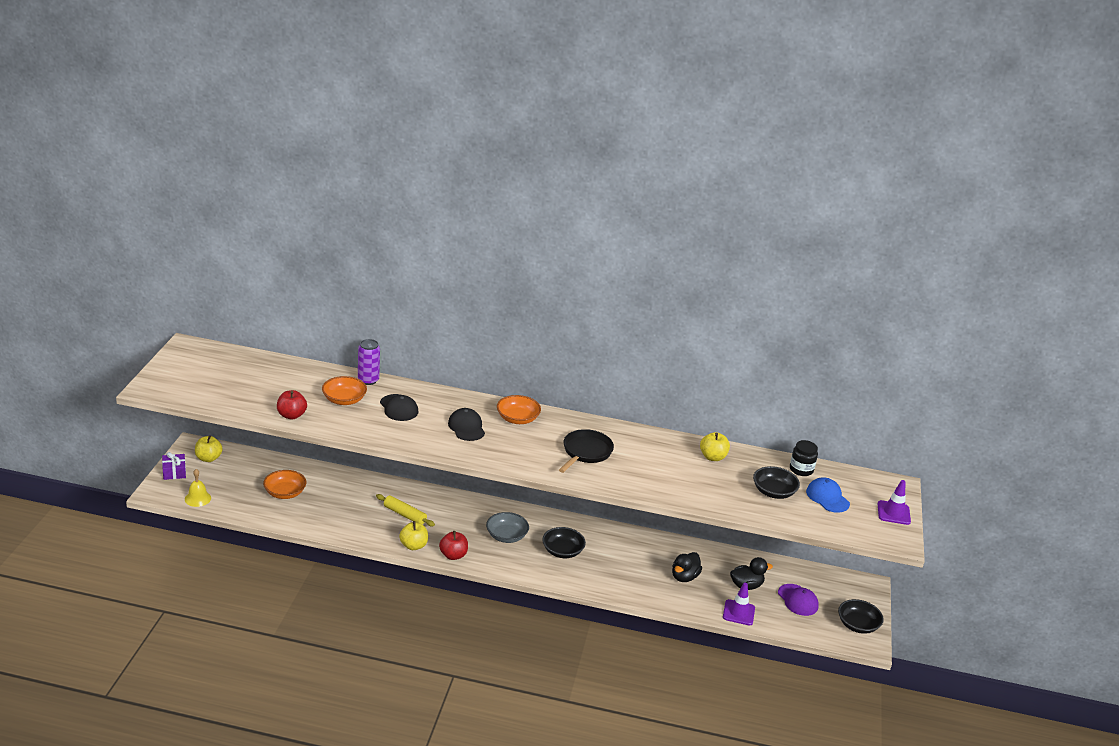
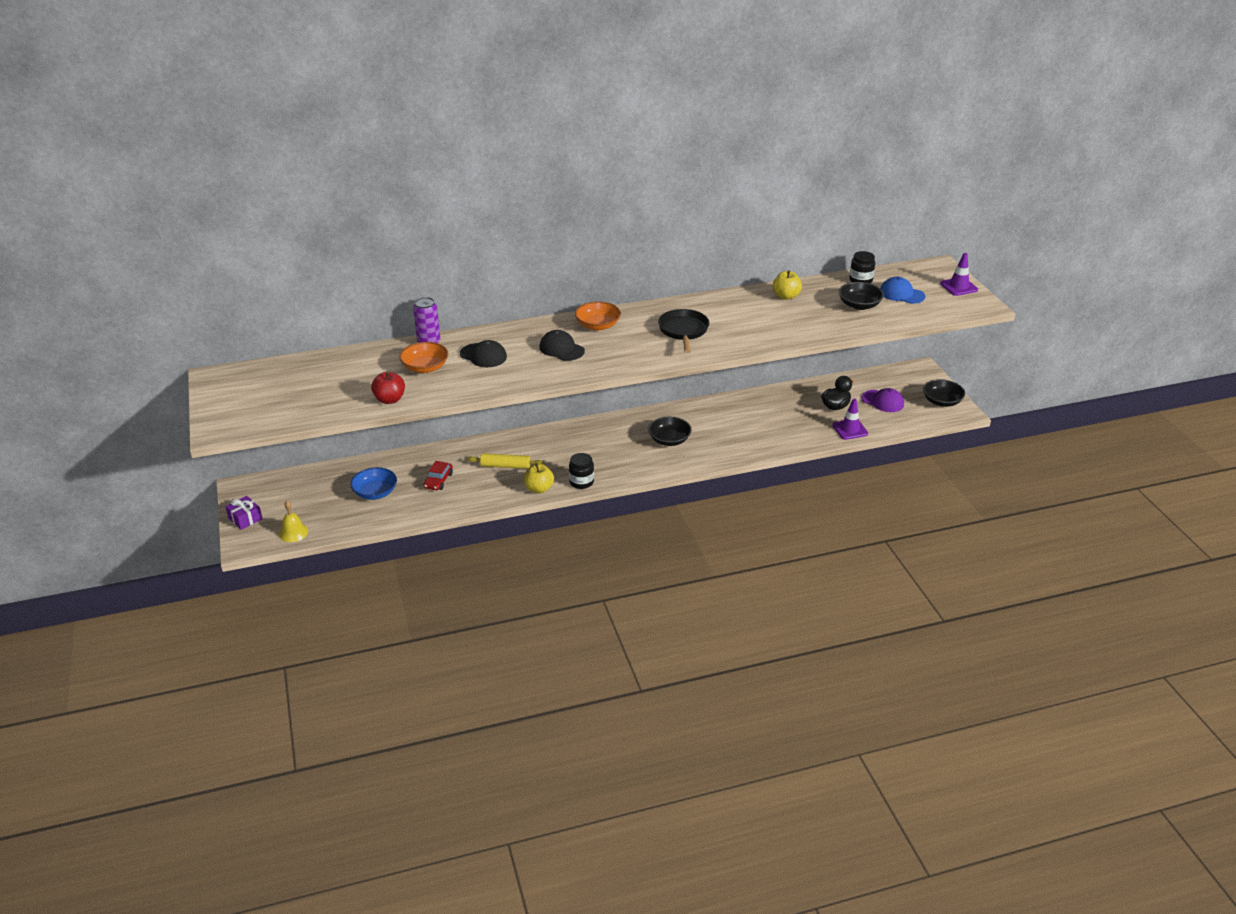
camera: 25 degrees left, 5 degrees up
yellow apple [195,435,223,462] -> none
orange bowl [263,470,306,499] -> blue bowl [350,467,397,500]
red apple [439,531,468,560] -> black jar [569,453,594,489]
grey bowl [486,512,529,543] -> none
black duck [672,552,702,582] -> none
none -> red car [424,461,453,490]

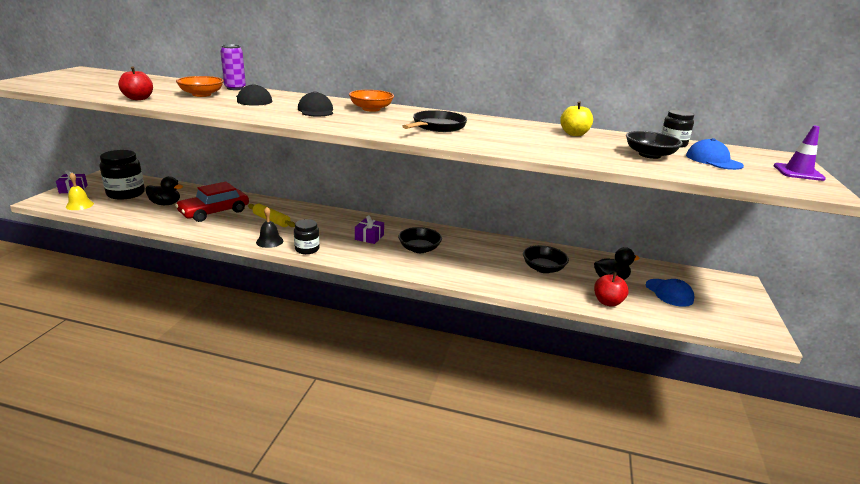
camera: 30 degrees right, 10 degrees down
blue bowl [350,467,397,500] -> black duck [145,176,183,205]
red car [424,461,453,490] -> red car [175,182,249,222], size x1.87
yellow apple [524,463,554,493] -> black bell [256,207,283,248]
purple traffic cone [832,399,868,440] -> red apple [594,272,629,307]
purple cap [862,388,904,412] -> blue cap [646,279,695,307]
black bowl [923,379,965,407] -> black bowl moved to [523,245,569,273]
none -> black jar [99,150,145,200]
none -> purple gift [355,215,384,244]

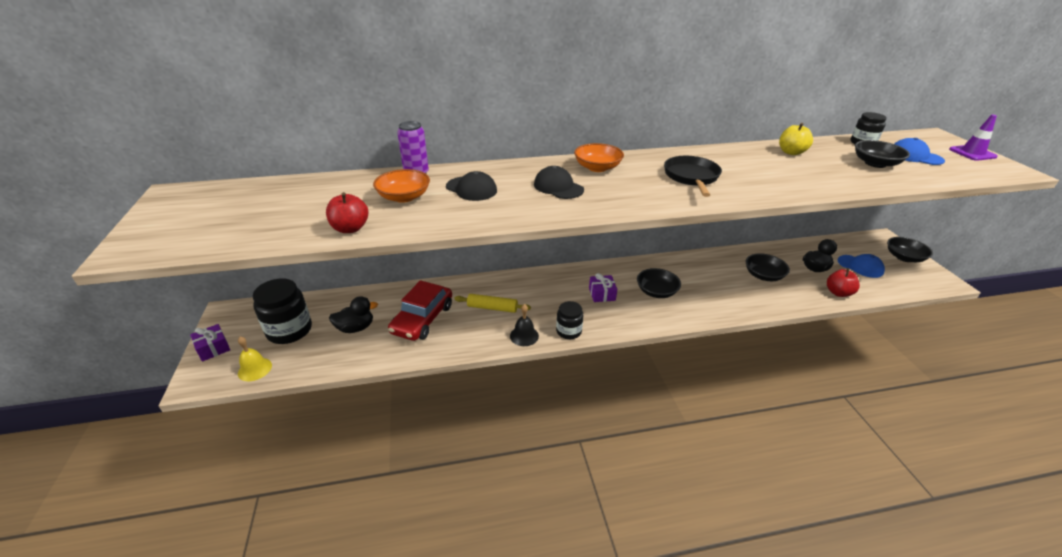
camera: 25 degrees left, 10 degrees up
none -> black bowl [887,237,933,262]

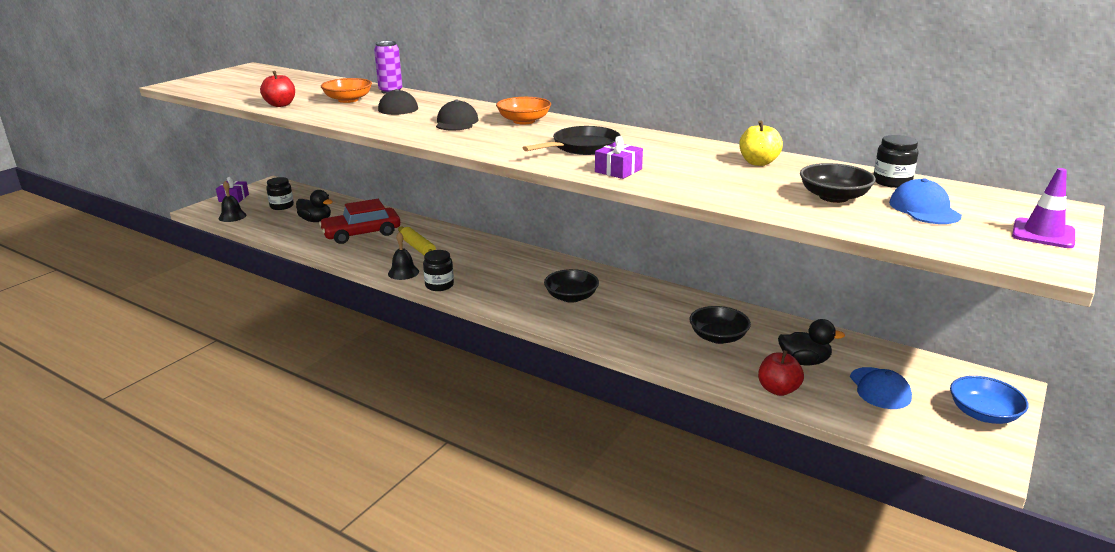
camera: 45 degrees right, 10 degrees down
yellow bell [238,337,272,381] -> black bell [219,181,247,222]
black jar [253,279,312,344] -> black jar [266,177,294,210], size x0.59
purple gift [589,273,617,302] -> purple gift moved to [595,136,643,179]
black bowl [887,237,933,262] -> blue bowl [950,376,1029,424]

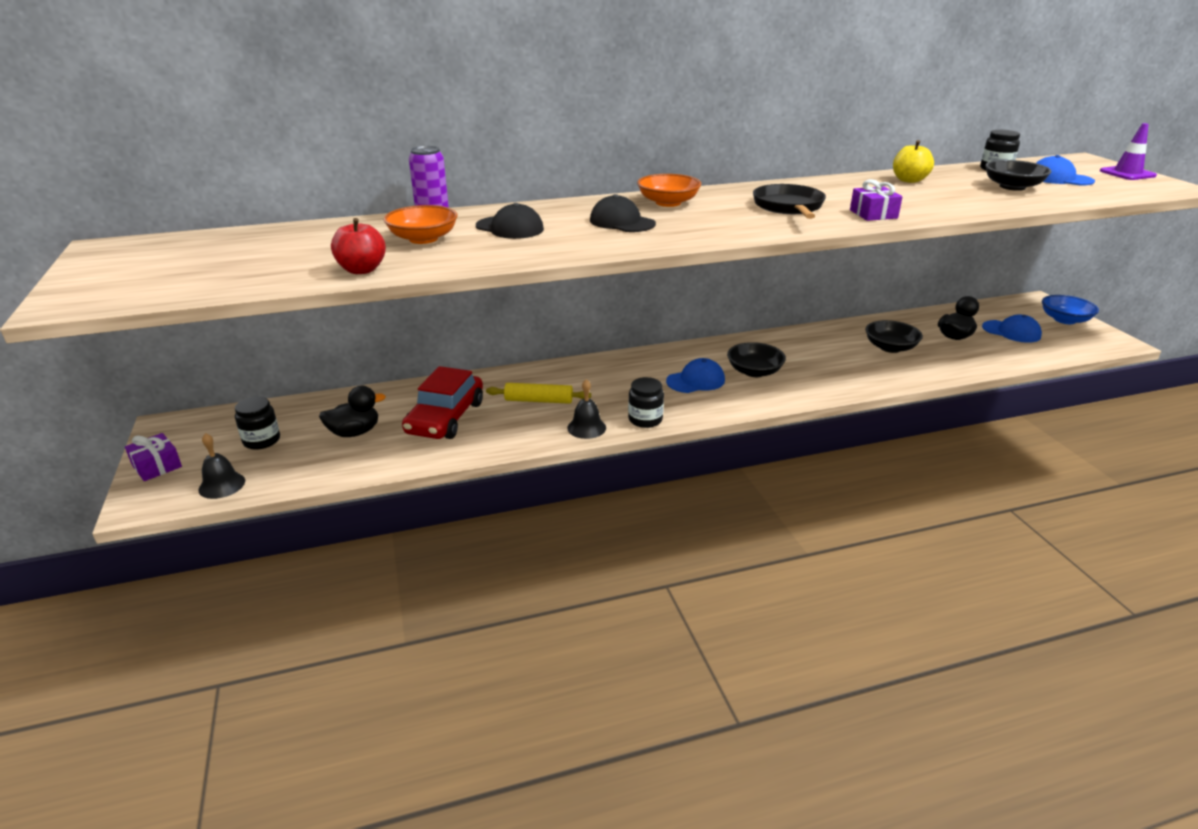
camera: 50 degrees left, 5 degrees up
red apple [758,350,804,396] -> none
none -> blue cap [666,358,725,393]

